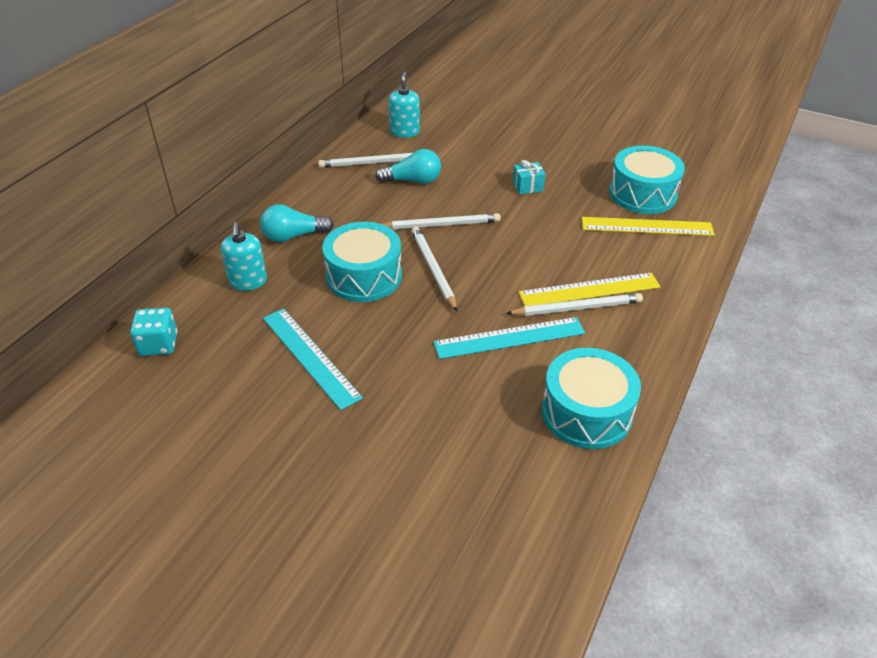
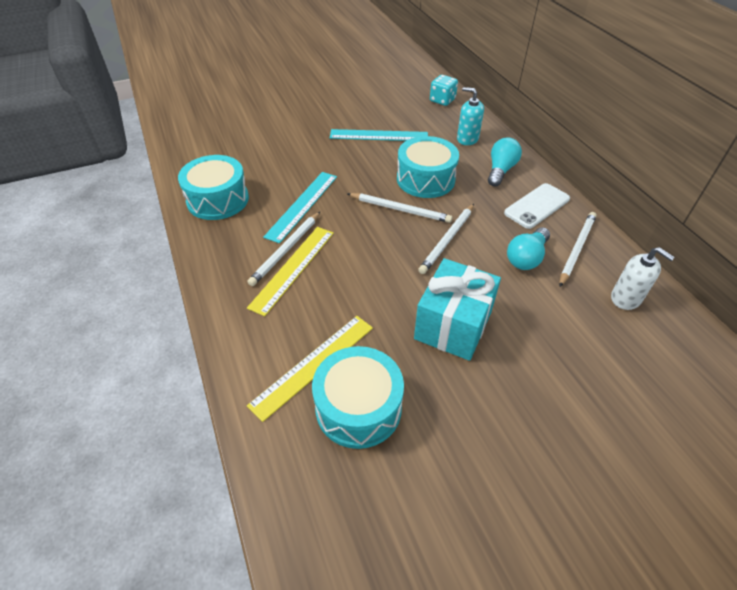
camera: 130 degrees right, 5 degrees up
turquoise soap dispenser [389,71,420,138] -> white soap dispenser [611,247,675,310]
turquoise gift [513,160,546,194] -> turquoise gift [414,258,501,361], size x2.28
none -> white phone [504,183,570,229]

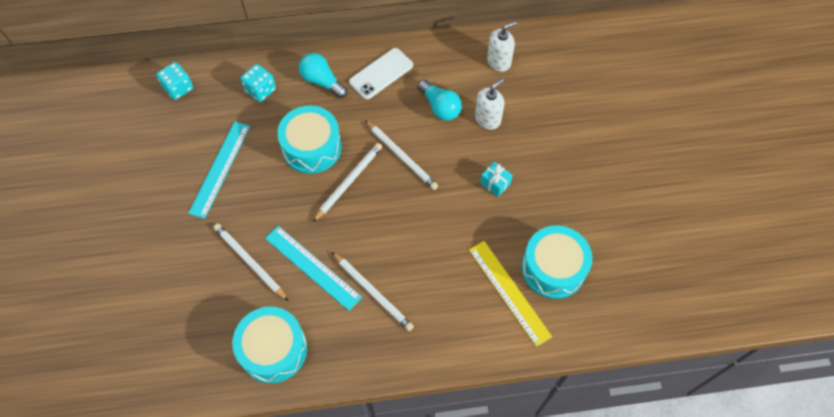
camera: 75 degrees left, 15 degrees up
yellow ruler [247,227,334,316] -> none
turquoise gift [414,258,501,361] -> turquoise gift [480,162,513,197], size x0.44
turquoise soap dispenser [457,87,484,145] -> turquoise dice [241,64,276,102]
white phone [504,183,570,229] -> white phone turned 75 degrees clockwise [349,48,413,100]
white pencil [559,212,597,287] -> white pencil moved to [214,224,288,301]
none -> white soap dispenser [475,78,504,130]

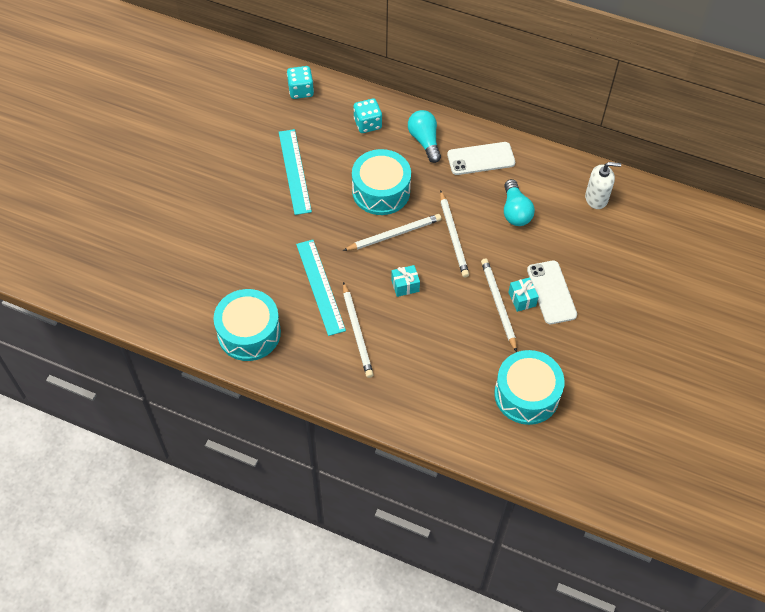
camera: 30 degrees right, 5 degrees down
turquoise ruler [188,121,250,219] -> turquoise ruler turned 60 degrees counterclockwise [279,129,312,215]
white pencil [214,224,288,301] -> white pencil moved to [481,258,517,352]
yellow ruler [469,241,552,347] -> none
white soap dispenser [475,78,504,130] -> none
none -> turquoise gift [391,265,420,297]
none -> white phone [527,260,577,324]

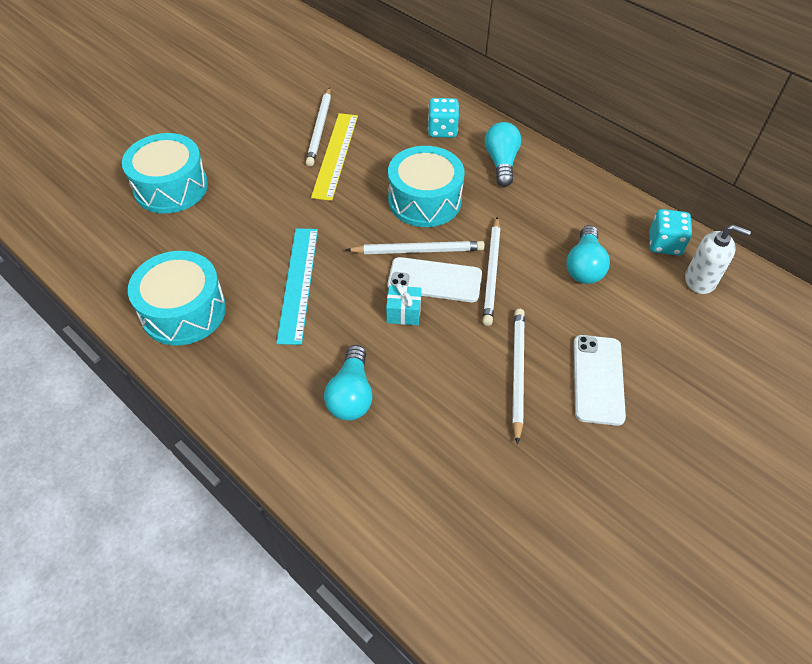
camera: 20 degrees right, 5 degrees down
turquoise ruler [279,129,312,215] -> yellow ruler [311,113,358,201]
turquoise dice [287,66,314,99] -> turquoise dice moved to [649,209,692,256]
white pencil [343,282,374,378] -> white pencil moved to [306,87,331,166]
white phone [447,142,515,175] -> white phone moved to [388,257,482,302]
turquoise drum [494,350,565,425] -> turquoise drum moved to [122,133,208,214]
turquoise gift [508,277,539,312] -> none
none -> turquoise light bulb [324,345,373,420]

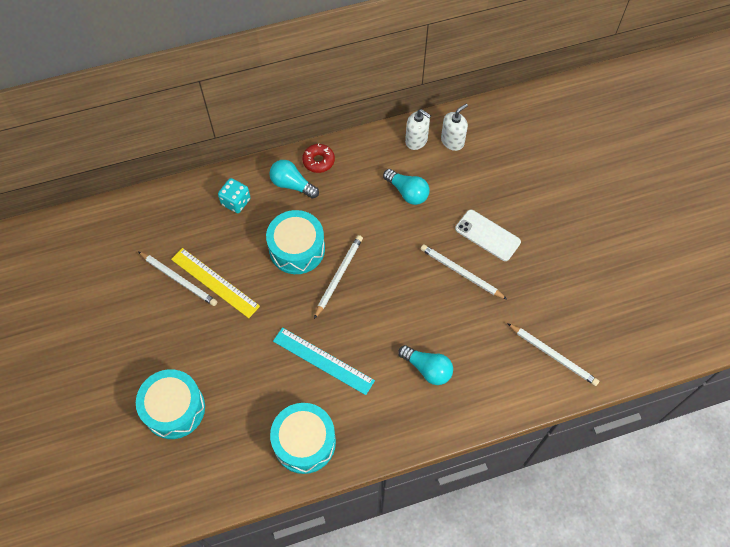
camera: 60 degrees left, 10 degrees up
turquoise gift [386,283,421,325] -> none
white phone [388,257,482,302] -> none
white pencil [483,217,500,326] -> white pencil moved to [507,323,599,386]
turquoise dice [649,209,692,256] -> white soap dispenser [405,109,431,150]
none -> red donut [302,144,335,173]

